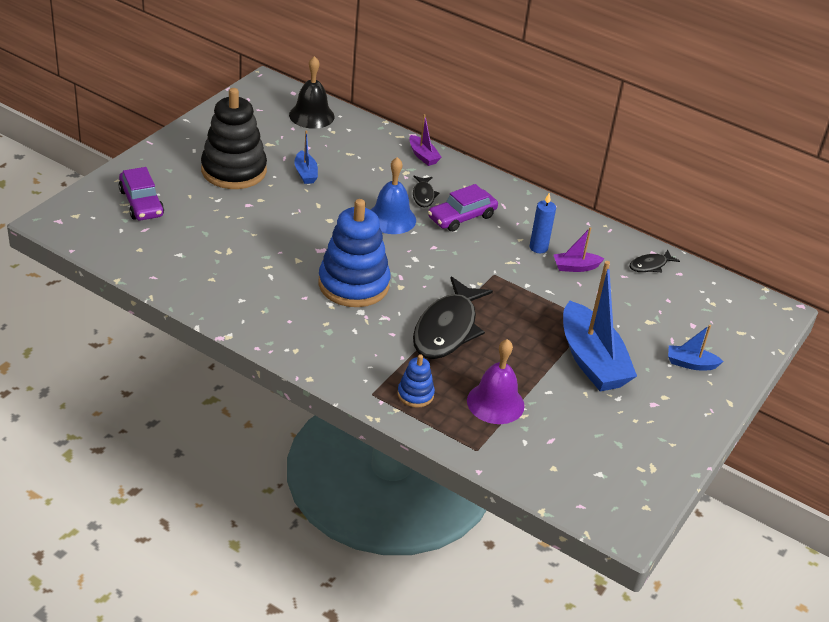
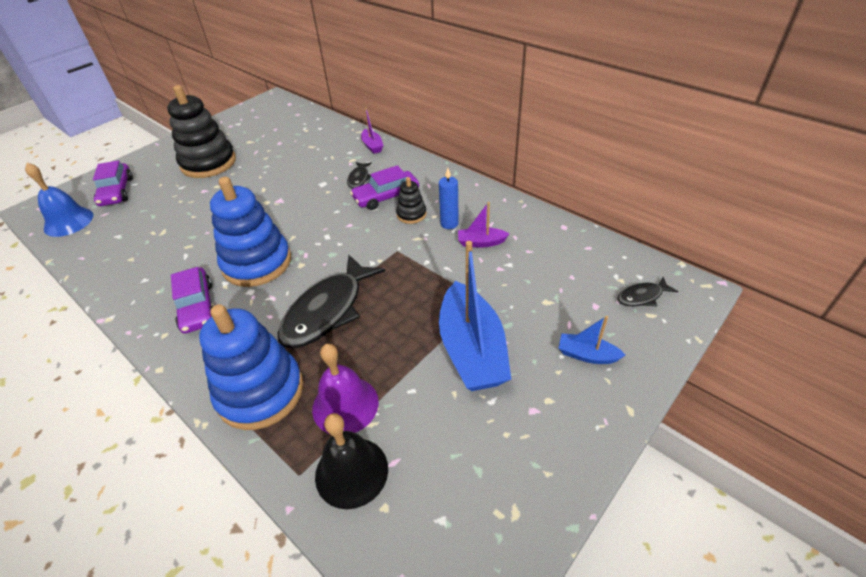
camera: 15 degrees right, 5 degrees up
black bell [289,56,335,129] -> black bell moved to [315,413,388,509]
blue boat [294,130,318,184] -> none
blue bell [371,157,416,234] -> blue bell moved to [25,163,93,237]
blue stacking toy [397,354,435,407] -> blue stacking toy [199,304,303,430], size x2.12
black fish [630,250,680,272] -> black fish moved to [617,277,678,306]
none -> purple car [171,267,213,334]
none -> black stacking toy [396,177,426,224]

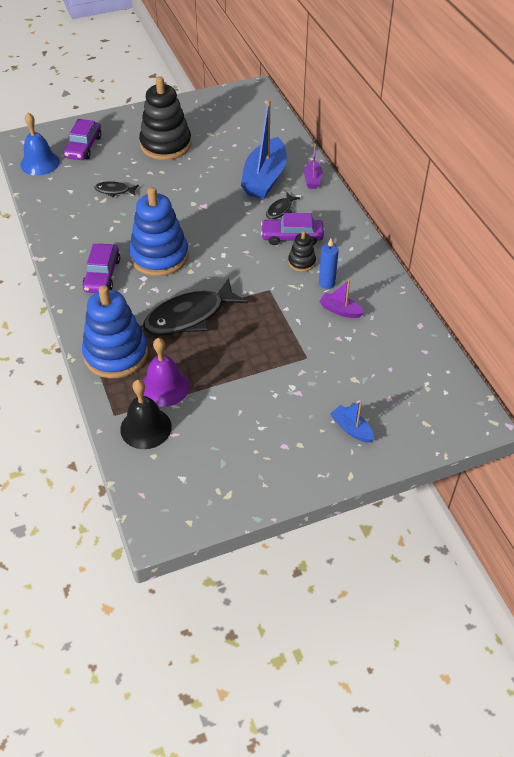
camera: 25 degrees right, 5 degrees up
blue boat [439,241,511,391] -> blue boat moved to [241,99,287,199]
black fish [617,277,678,306] -> black fish moved to [94,181,139,197]

